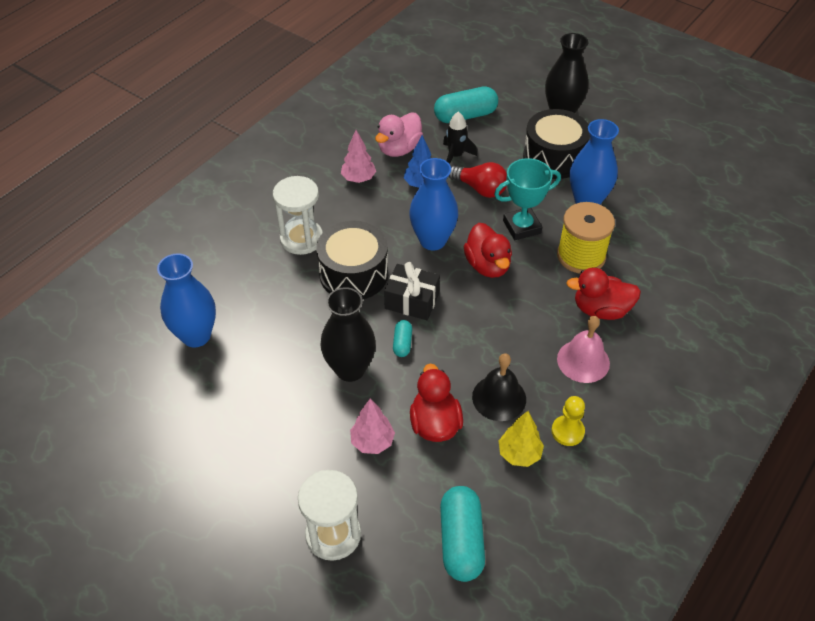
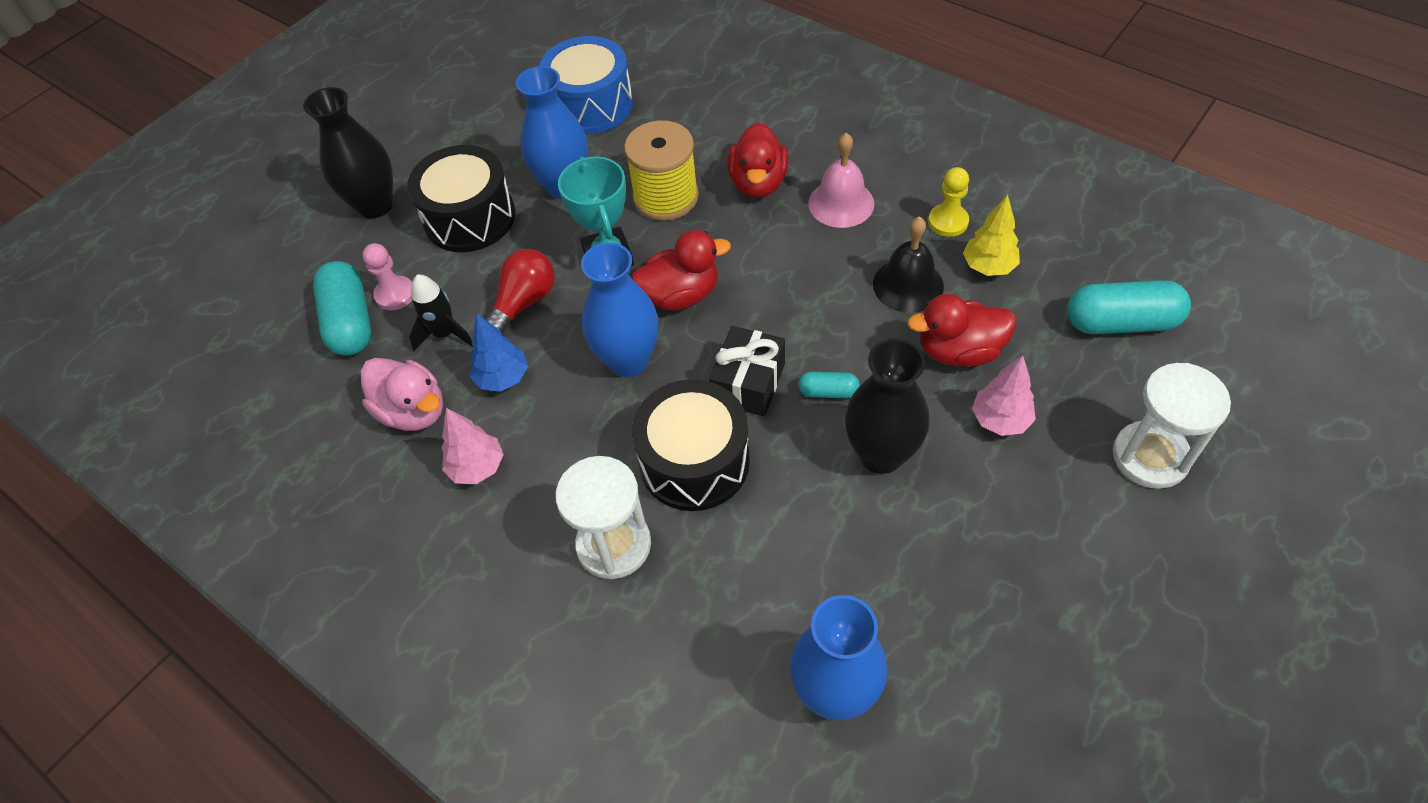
camera: 85 degrees left, 5 degrees up
none -> pink pawn [362,243,412,310]
none -> blue drum [539,36,633,134]

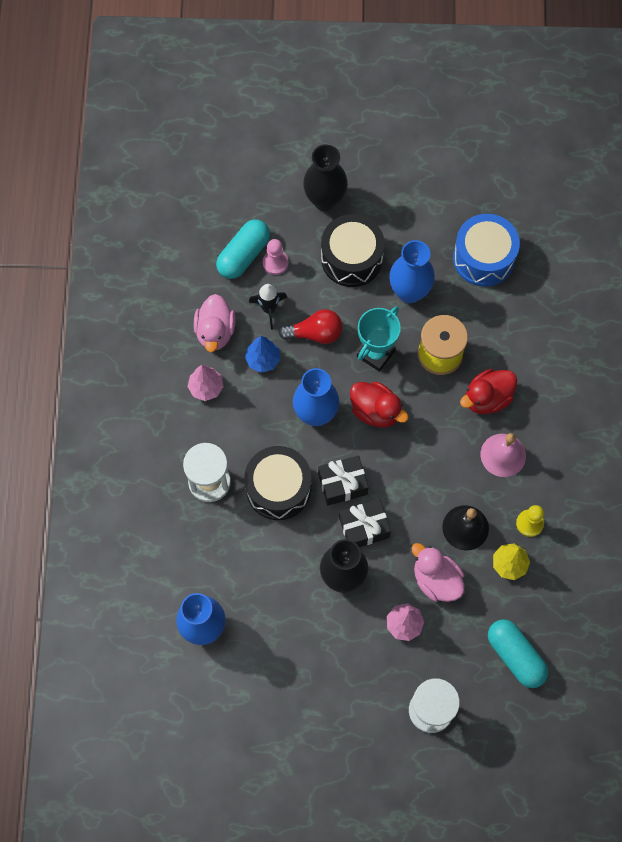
camera: 50 degrees right, 15 degrees up
turquoise capsule [798,372,860,398] -> black gift [339,499,391,547]
red duck [907,294,1016,367] -> pink duck [411,543,465,602]

